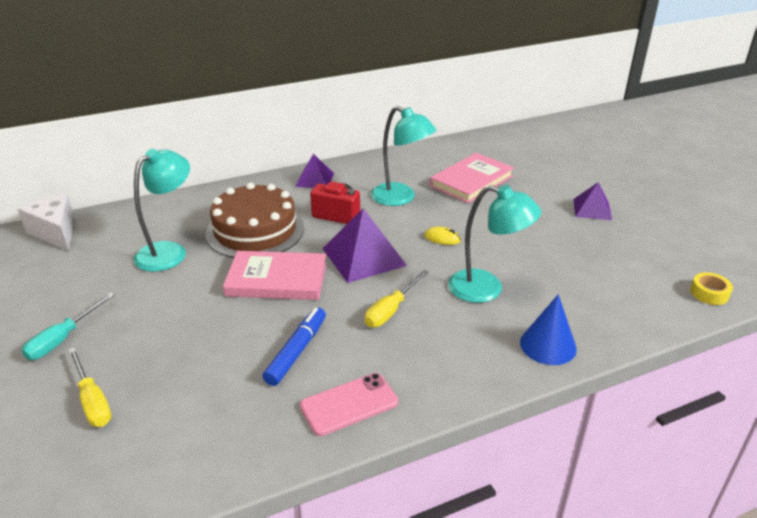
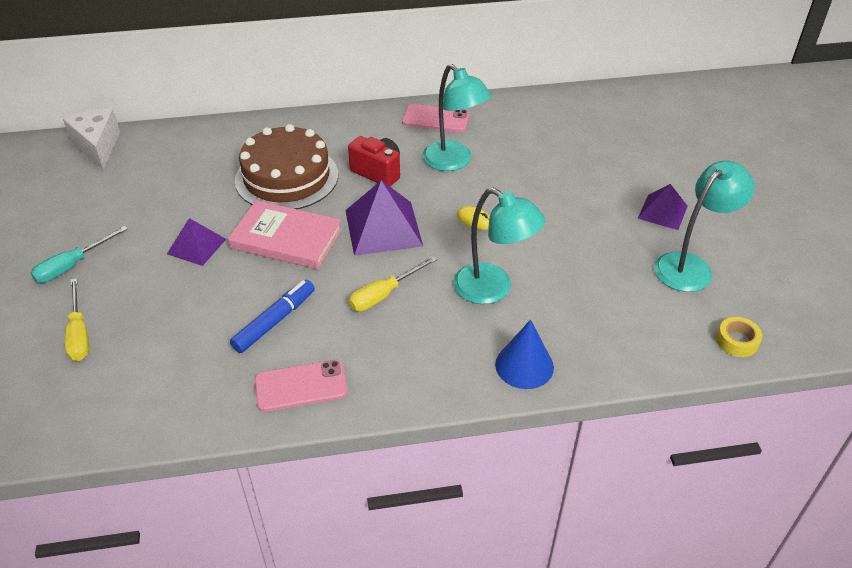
camera: 15 degrees right, 10 degrees up
turquoise lamp [134,149,190,272] -> turquoise lamp moved to [654,160,755,292]
purple pyramid [295,154,334,188] -> purple pyramid moved to [167,218,226,266]
pink book [430,153,514,203] -> none
none -> pink phone [402,104,470,132]

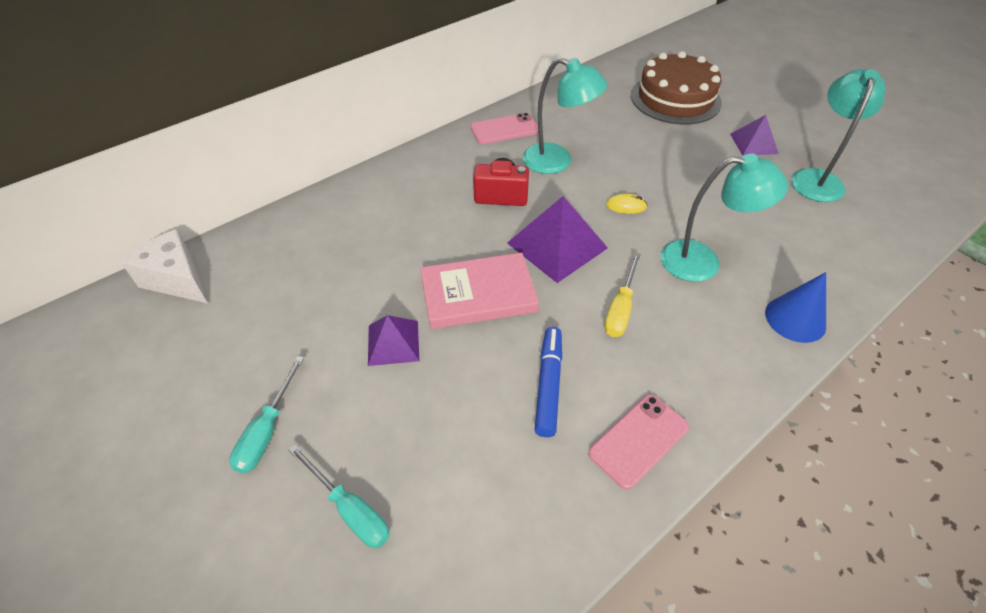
camera: 30 degrees left, 5 degrees up
yellow screwdriver [65,278,89,361] -> turquoise screwdriver [288,444,390,548]
brown cake [235,124,338,209] -> brown cake moved to [631,51,722,124]
yellow tape [716,317,762,357] -> none

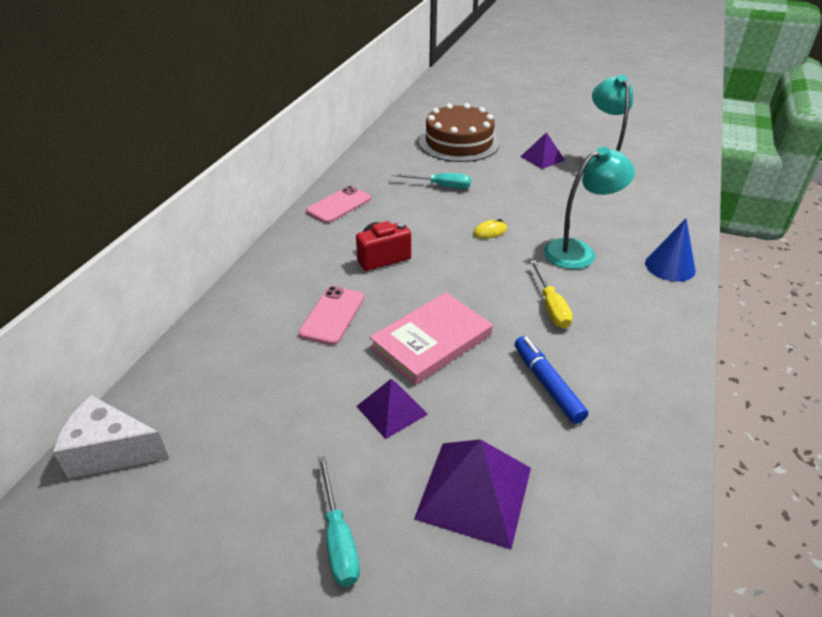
camera: 30 degrees left, 10 degrees down
turquoise screwdriver [288,444,390,548] -> turquoise screwdriver moved to [392,173,471,189]
purple pyramid [507,196,608,283] -> purple pyramid moved to [414,439,531,549]
turquoise lamp [523,58,607,174] -> none
pink phone [588,394,689,489] -> pink phone moved to [299,286,364,345]

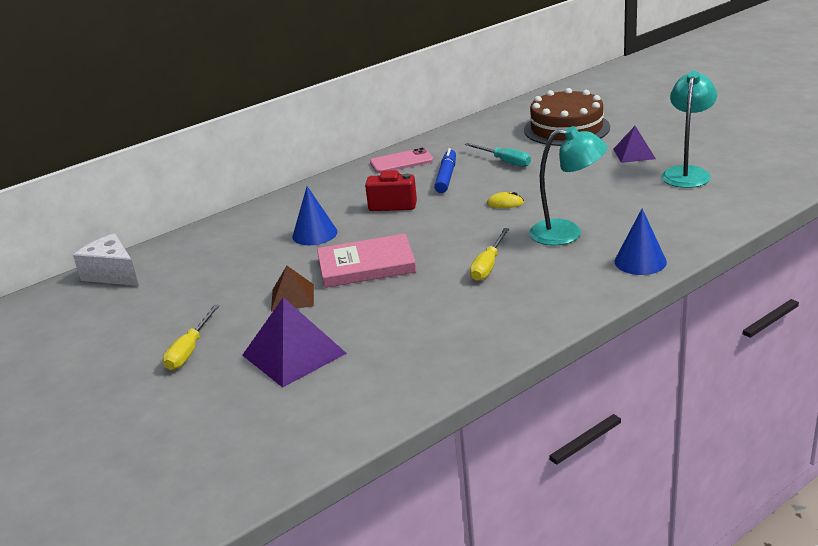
camera: 35 degrees right, 10 degrees down
pink phone [299,286,364,345] -> blue cone [292,186,337,245]
turquoise screwdriver [318,456,360,586] -> yellow screwdriver [163,305,220,370]
purple pyramid [357,379,428,439] -> brown pyramid [271,266,314,312]
blue marker [514,336,589,424] -> blue marker moved to [434,148,456,193]

